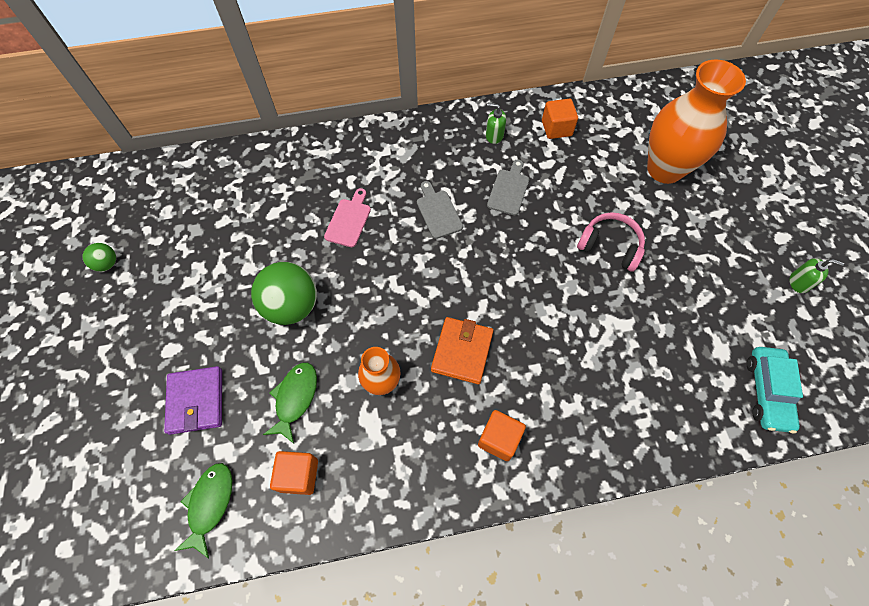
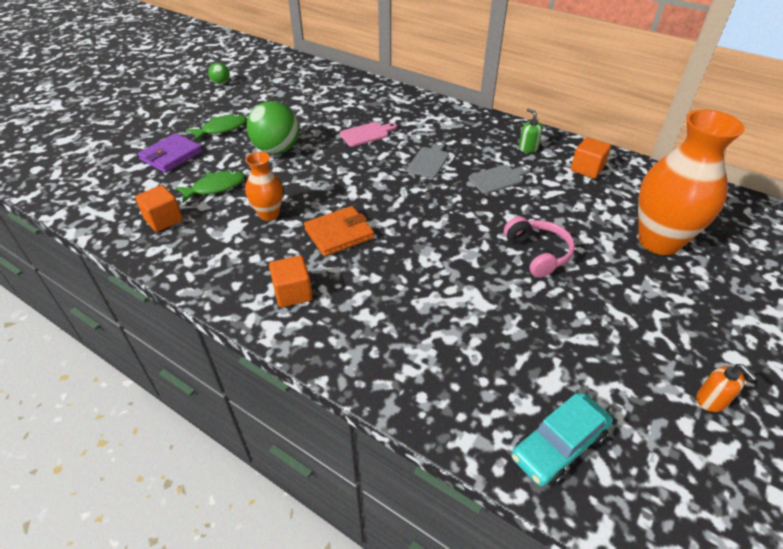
camera: 45 degrees right, 20 degrees down
green fish [174,463,232,558] -> green fish moved to [187,114,247,141]
green soap dispenser [789,258,844,293] -> orange soap dispenser [696,364,757,412]

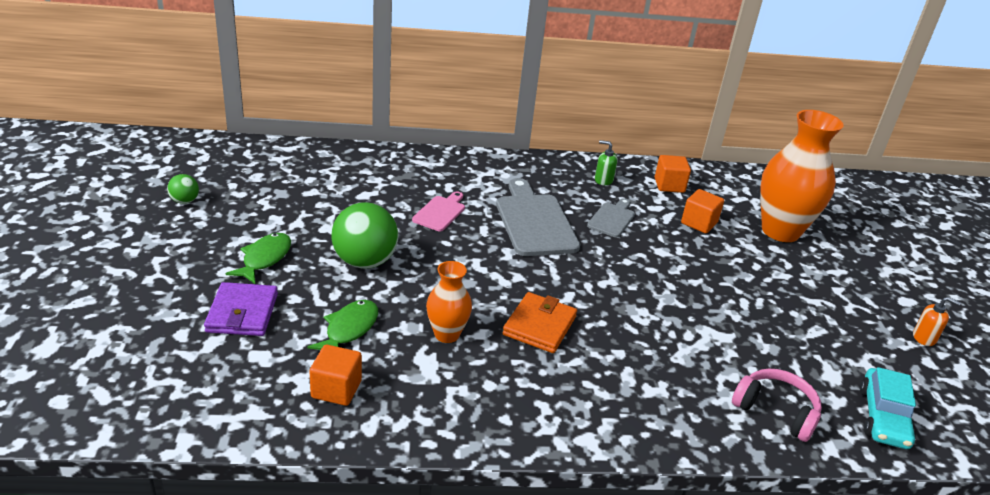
camera: 40 degrees left, 10 degrees down
orange cube [269,256,313,307] -> orange cube moved to [681,189,724,233]
grey cutting board [407,141,449,178] -> grey cutting board [496,178,580,256], size x1.84
pink headphones [504,217,575,278] -> pink headphones moved to [732,369,822,442]

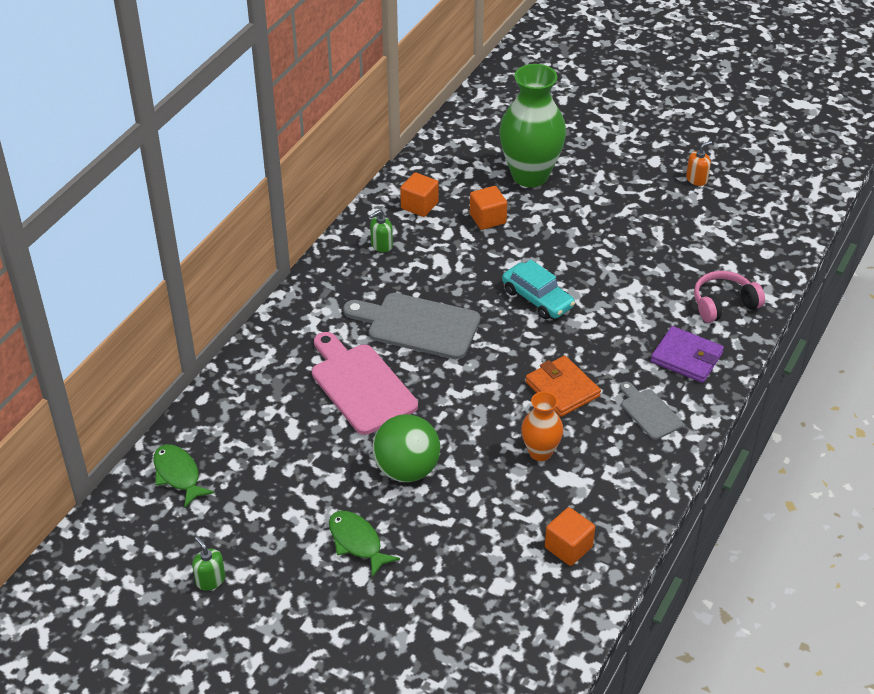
camera: 55 degrees left, 10 degrees up
green ball [167,174,199,204] -> green soap dispenser [192,536,225,591]
purple wallet [204,282,278,336] -> purple wallet moved to [651,326,724,383]
green fish [307,300,378,350] -> green fish moved to [153,444,215,508]
pink cutting board [412,191,465,231] -> pink cutting board [312,332,418,435], size x1.84
grey cutting board [587,198,635,237] -> grey cutting board moved to [620,382,683,440]
orange vase [760,110,844,242] -> green vase [499,64,566,187]
turquoise car [860,367,916,449] -> turquoise car moved to [502,260,575,319]

